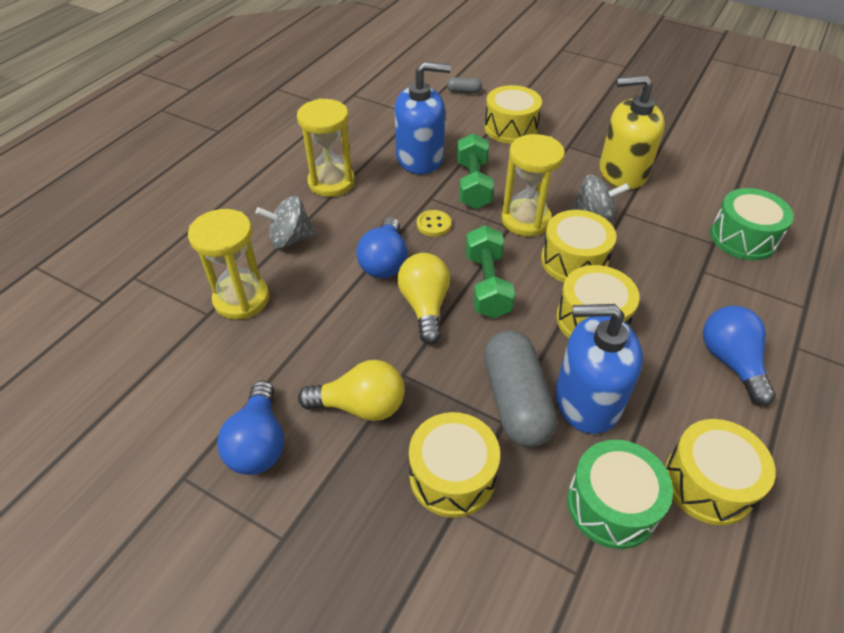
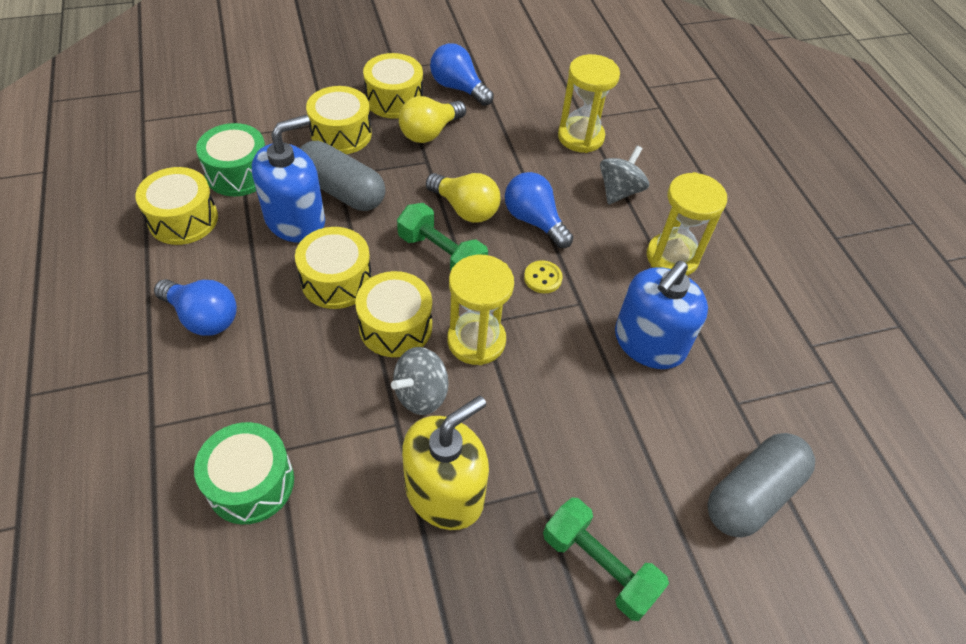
camera: 130 degrees right, 5 degrees up
grey capsule [447,77,482,93] -> grey capsule [707,433,815,537], size x2.29
green dumbbell [457,133,494,209] -> green dumbbell moved to [543,498,669,621]
yellow drum [484,85,542,144] -> yellow drum moved to [363,53,423,119]

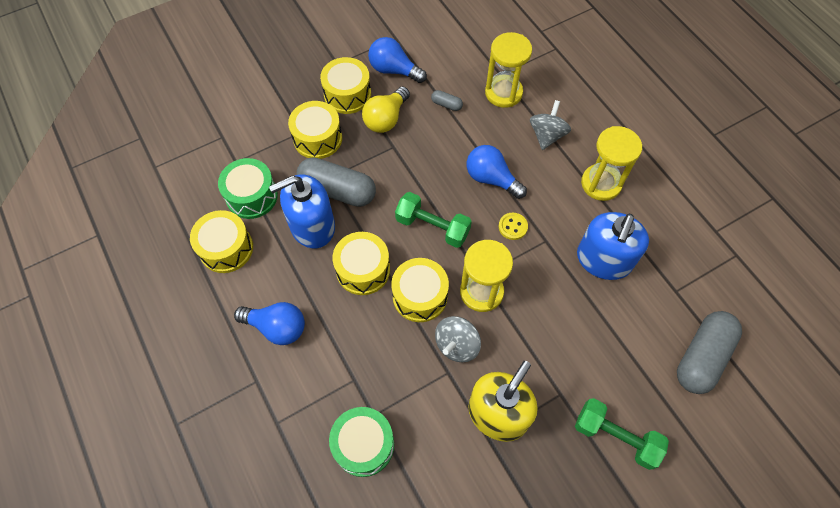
camera: 10 degrees left, 10 degrees up
blue soap dispenser [252,115,325,242] -> blue soap dispenser turned 150 degrees counterclockwise [269,174,335,248]
yellow light bulb [426,173,501,223] -> none
none -> grey capsule [431,90,463,111]

